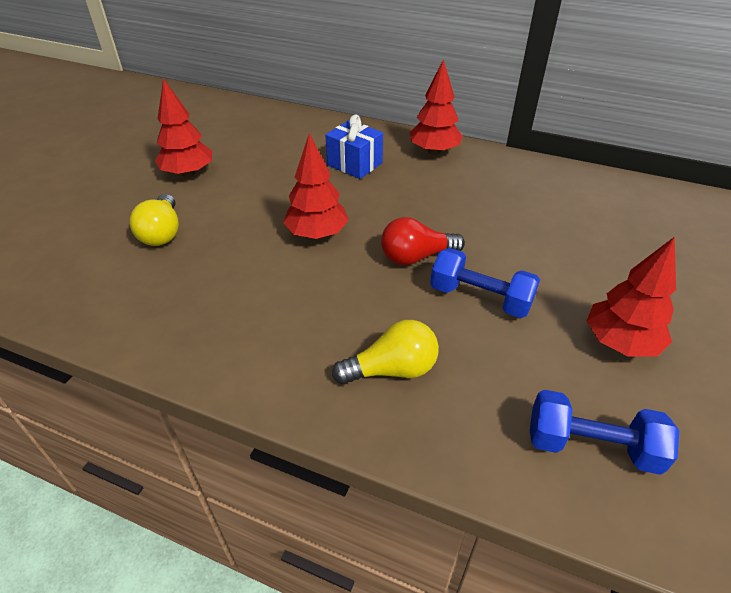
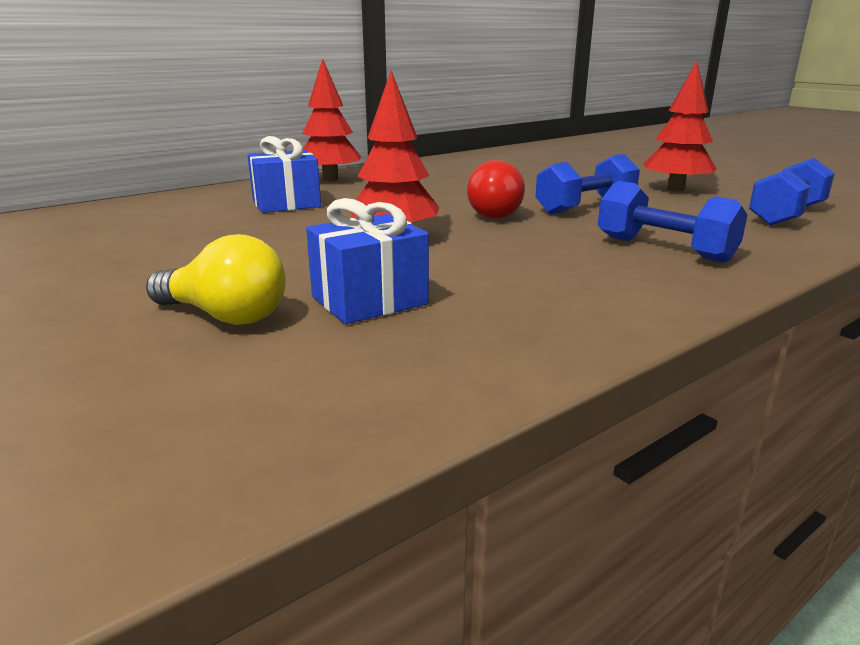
camera: 60 degrees left, 20 degrees down
red tree [155,78,212,177] -> none
yellow light bulb [332,320,439,384] -> blue dumbbell [598,181,747,263]
none -> blue gift [306,198,429,324]

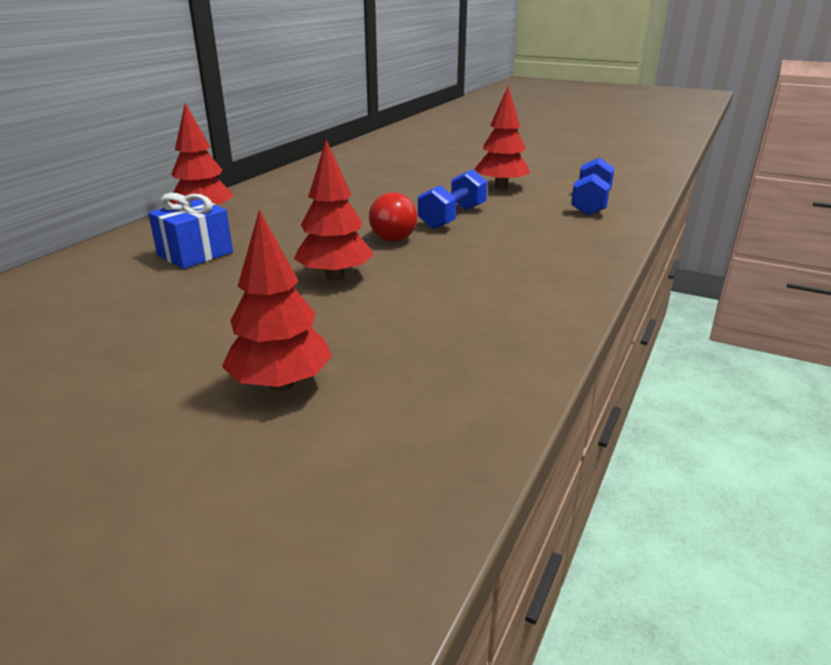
camera: 25 degrees left, 5 degrees up
yellow light bulb [146,234,286,325] -> red tree [222,209,332,392]
blue gift [306,198,429,324] -> none
blue dumbbell [598,181,747,263] -> none

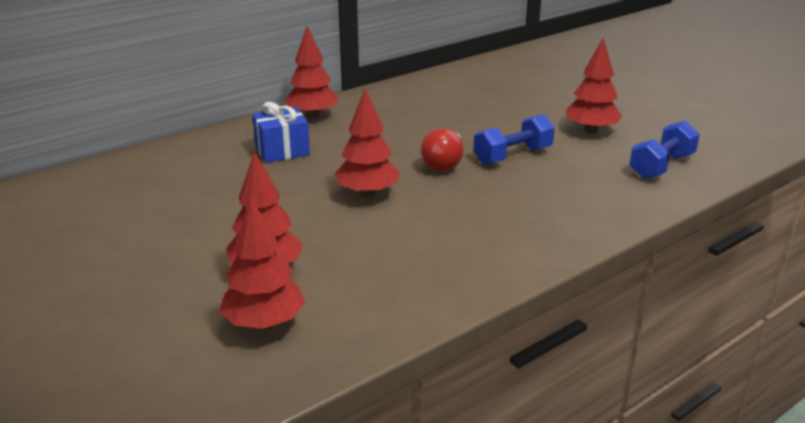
camera: 25 degrees right, 0 degrees up
none -> red tree [219,197,305,330]

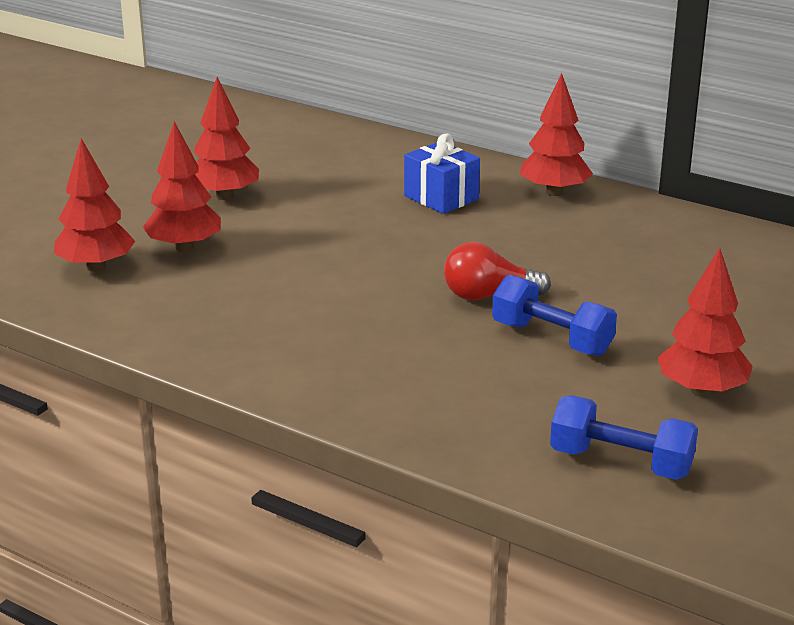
camera: 70 degrees right, 0 degrees up
red tree [335,89,399,197] -> red tree moved to [194,77,259,200]

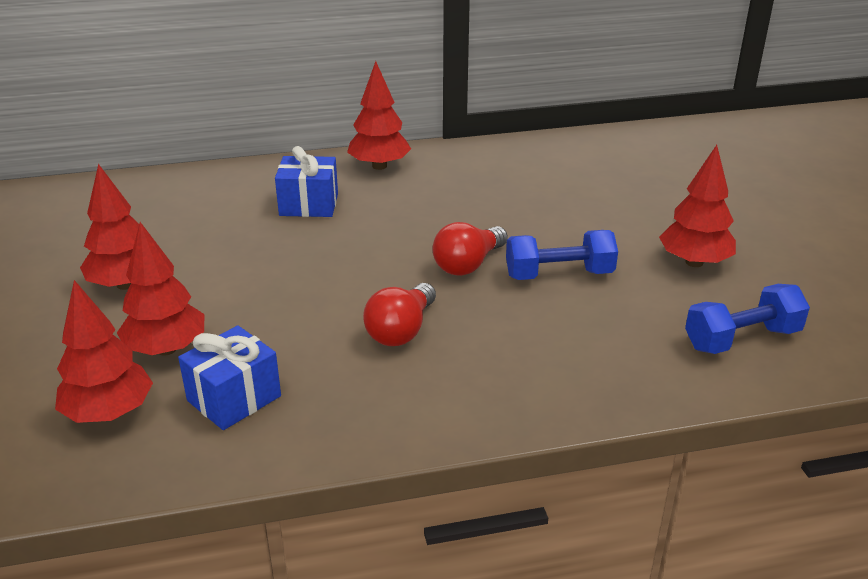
camera: 45 degrees left, 5 degrees up
none -> blue gift [178,325,281,430]
none -> red light bulb [363,283,436,346]

